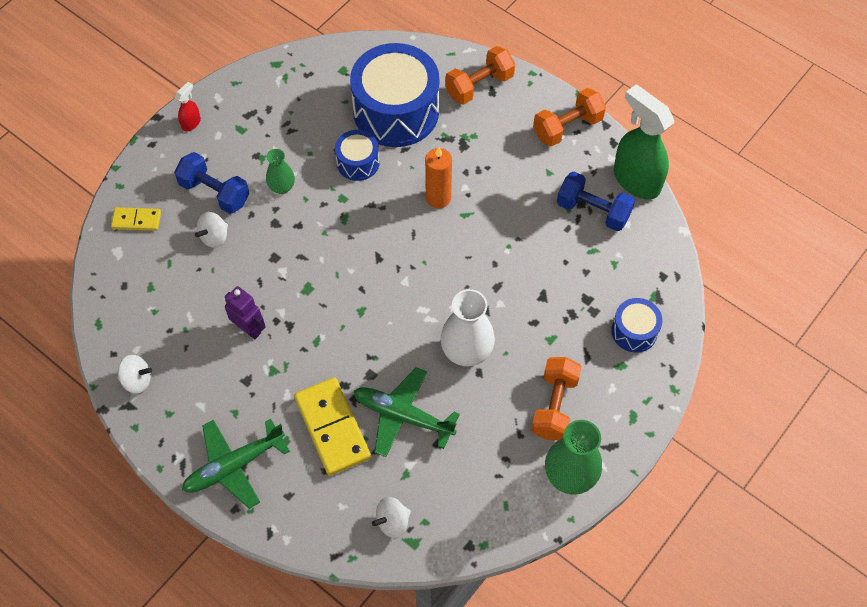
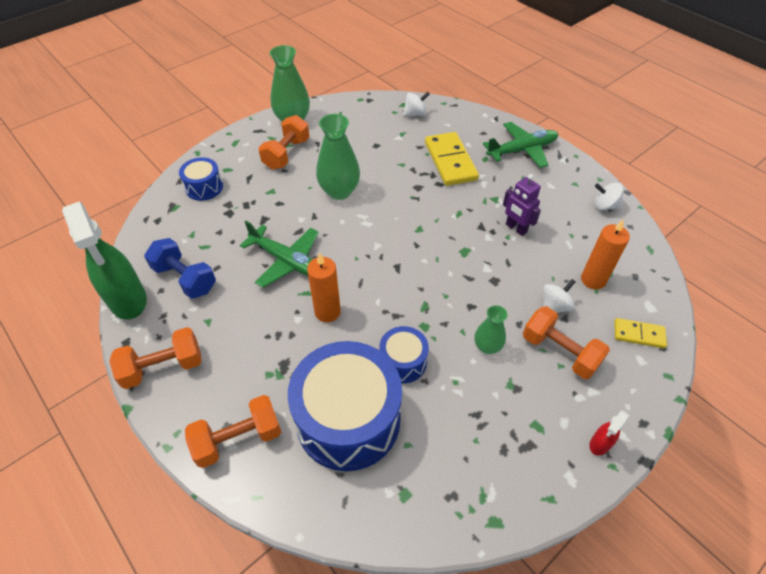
camera: 170 degrees left, 10 degrees down
blue dumbbell [174,152,250,214] -> orange dumbbell [523,306,610,379]
green plane [354,367,460,457] -> green plane moved to [240,221,319,288]
white vase [440,289,495,366] -> green vase [316,114,360,200]
none -> orange candle [581,220,630,290]

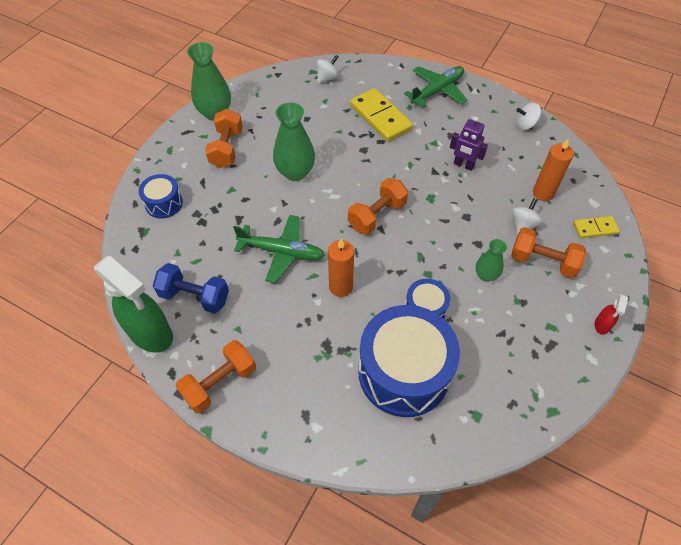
camera: 20 degrees left, 5 degrees up
orange dumbbell [185,395,281,468] -> orange dumbbell moved to [348,178,408,235]

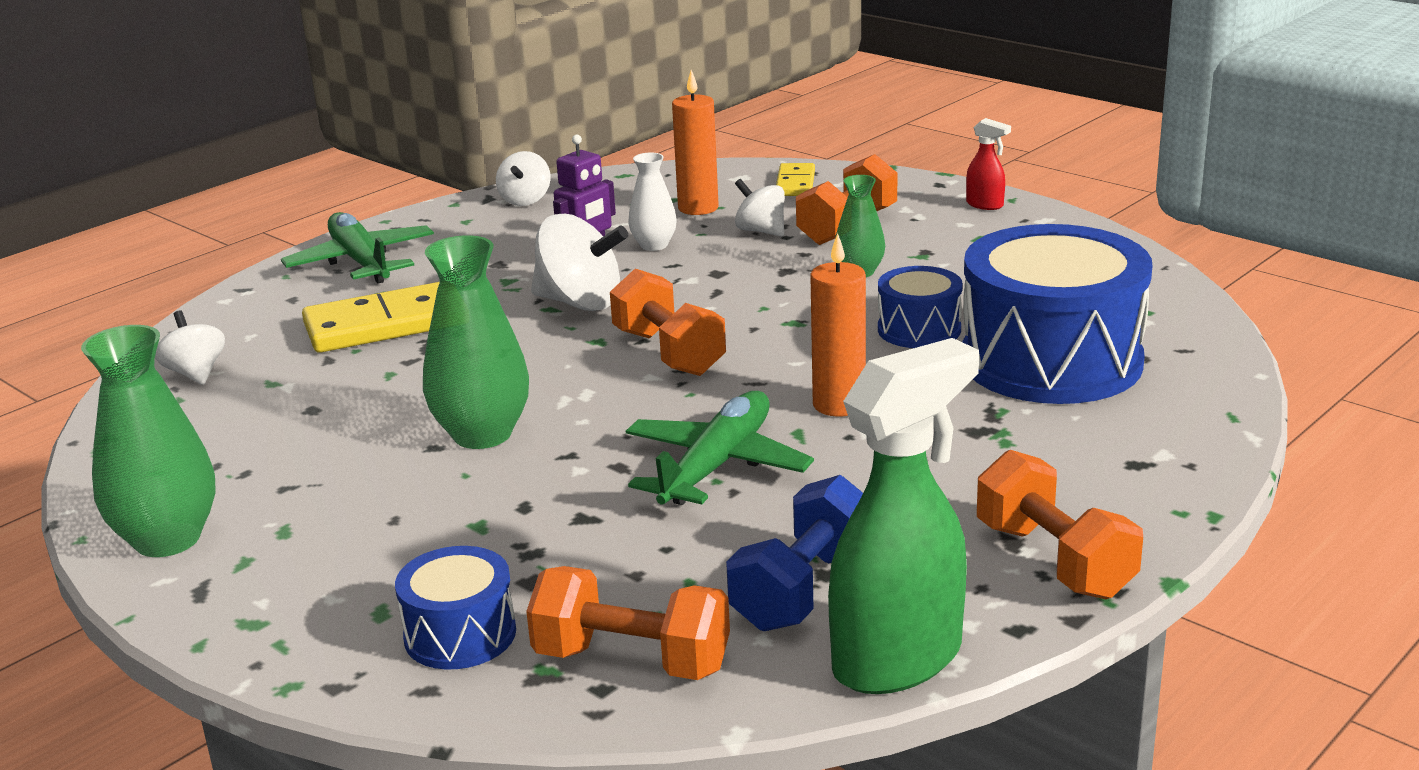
camera: 75 degrees left, 30 degrees down
orange dumbbell [205,109,243,168] -> orange dumbbell moved to [526,566,730,680]
none -> white spinning top [531,214,628,311]
none -> white vase [628,152,677,251]

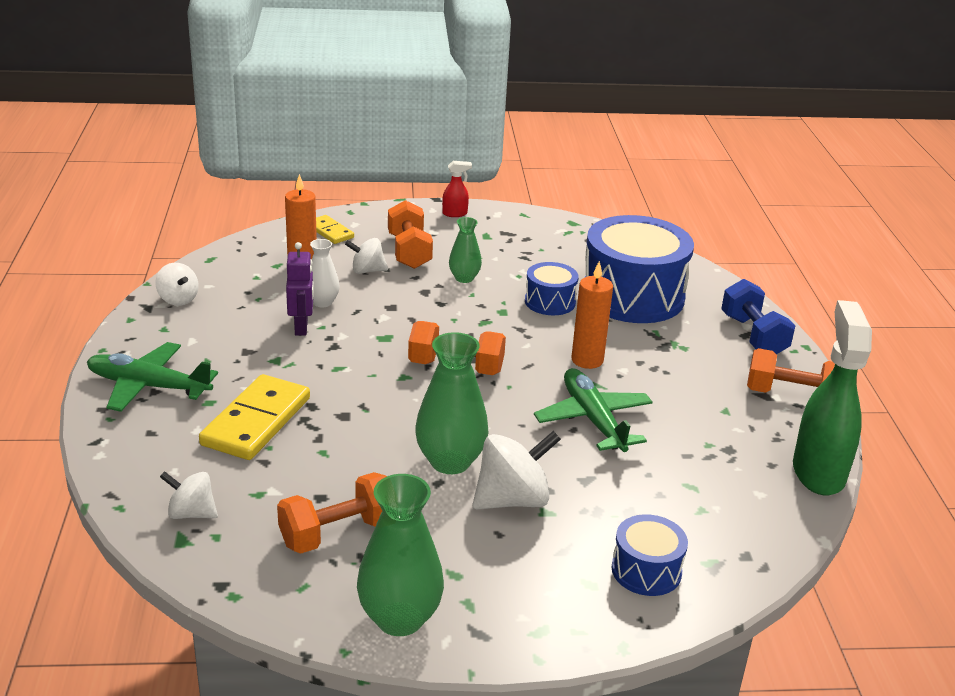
camera: 50 degrees left, 5 degrees up
orange dumbbell [526,566,730,680] -> orange dumbbell moved to [277,472,387,554]
white spinning top [531,214,628,311] -> white spinning top moved to [472,431,561,509]
blue dumbbell [726,475,863,631] -> blue dumbbell moved to [721,279,795,354]

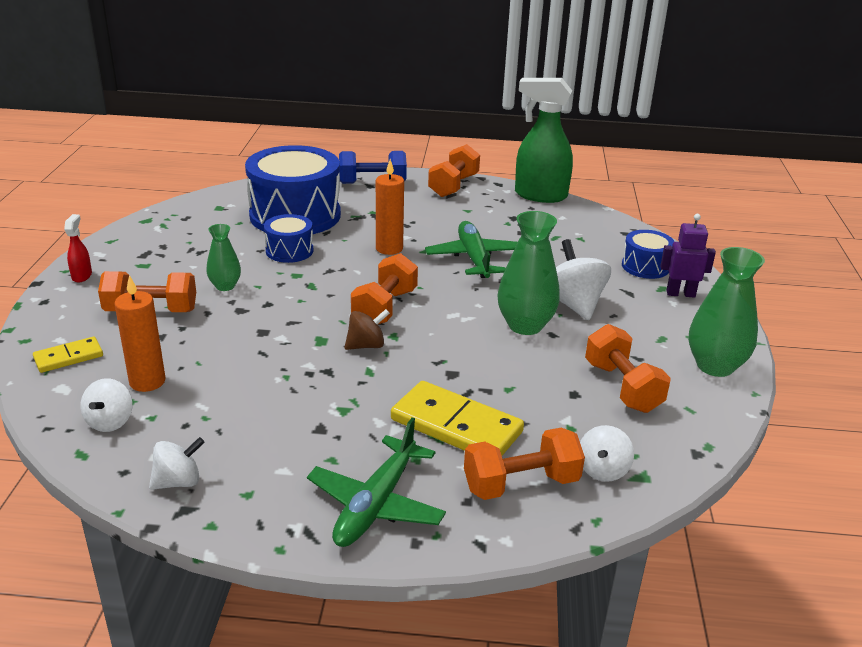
camera: 80 degrees left, 0 degrees up
purple robot [286,242,314,336] -> purple robot moved to [660,214,716,298]
white vase [310,239,340,307] -> none
white spinning top [345,238,388,274] -> white spinning top moved to [81,378,132,432]
green plane [534,368,653,452] -> green plane turned 90 degrees clockwise [425,221,518,278]
none -> brown spinning top [344,309,390,350]
none -> orange dumbbell [464,428,585,500]

